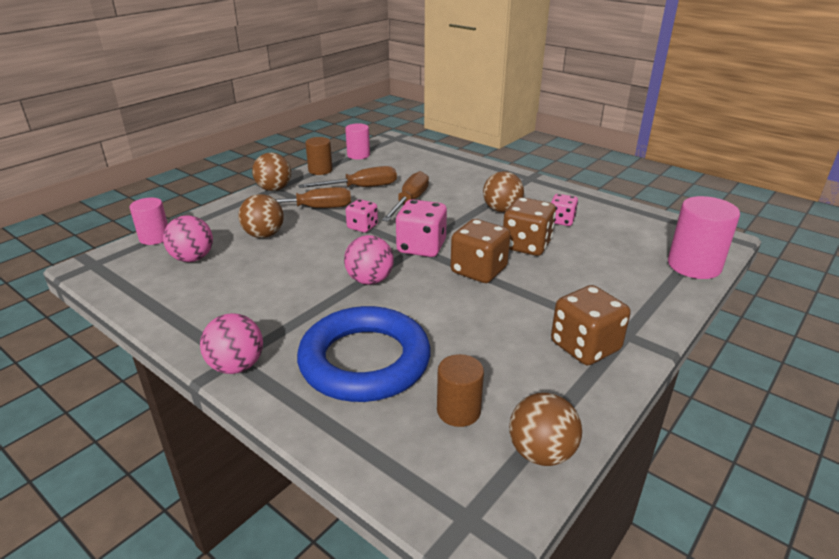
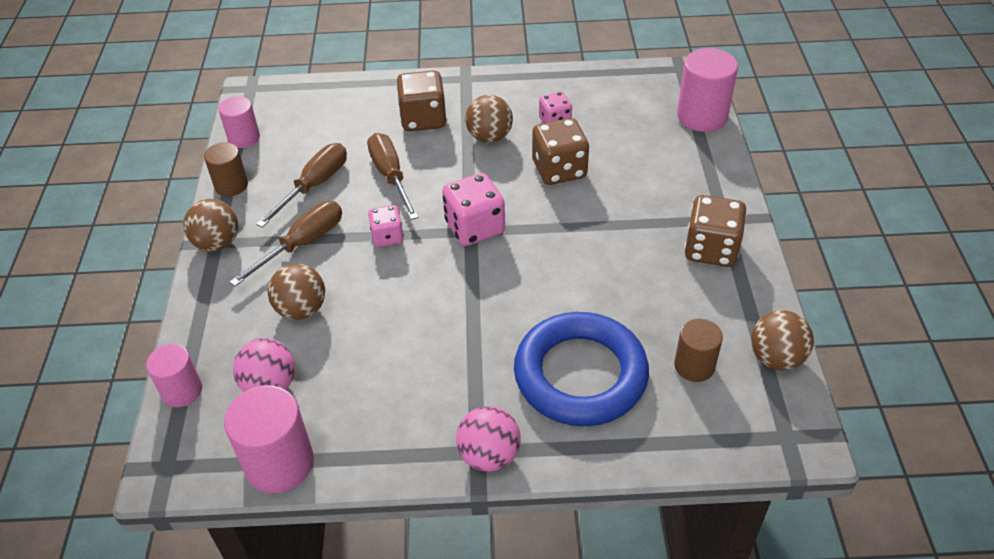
camera: 40 degrees left, 15 degrees up
pink ball [344,235,394,285] -> none
brown dice [450,219,511,283] -> brown dice moved to [396,70,446,131]
none -> pink cylinder [224,385,314,493]

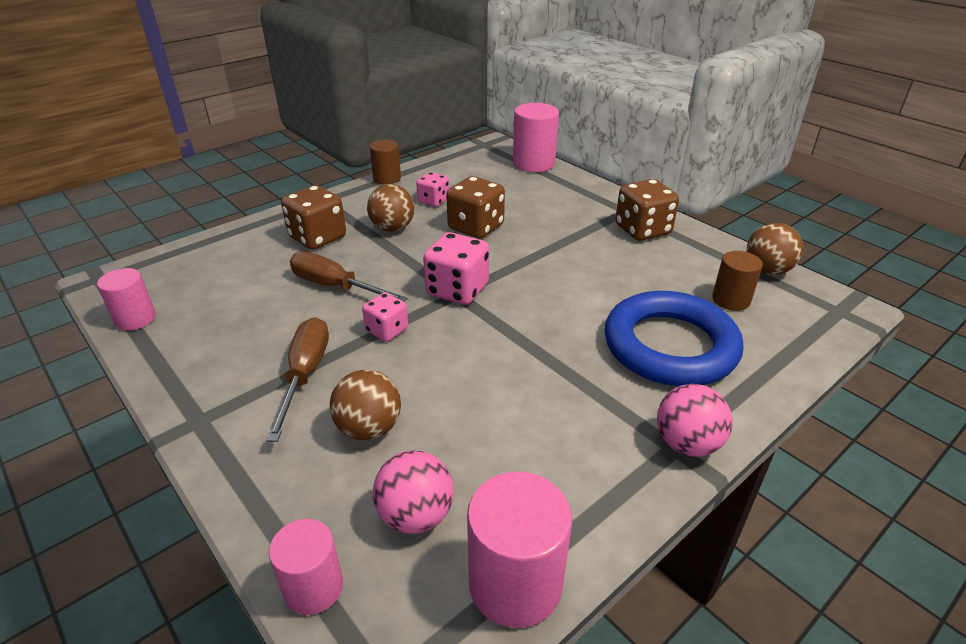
camera: 40 degrees left, 10 degrees down
brown ball [183,199,238,252] -> none
brown cylinder [204,142,248,197] -> brown cylinder moved to [369,140,401,185]
brown screwdriver [256,143,347,228] -> none

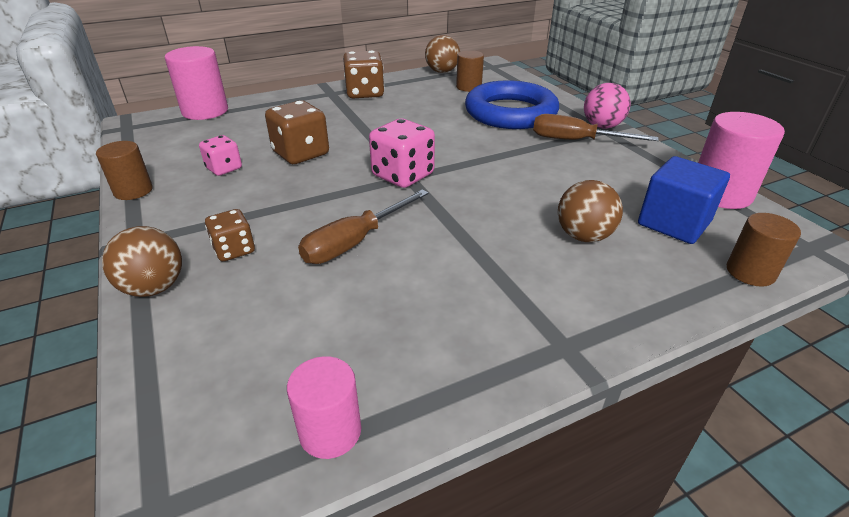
camera: 75 degrees left, 0 degrees up
brown screwdriver [266,317,329,442] -> brown screwdriver moved to [533,114,659,141]
pink cylinder [269,519,343,615] -> brown cylinder [727,213,801,287]
brown dice [281,185,346,250] -> brown dice [205,209,255,261], size x0.61
pink dice [362,292,408,342] -> none
brown ball [367,184,414,232] -> brown ball moved to [102,226,182,297]
pink ball [373,450,454,534] -> blue cube [638,156,730,244]

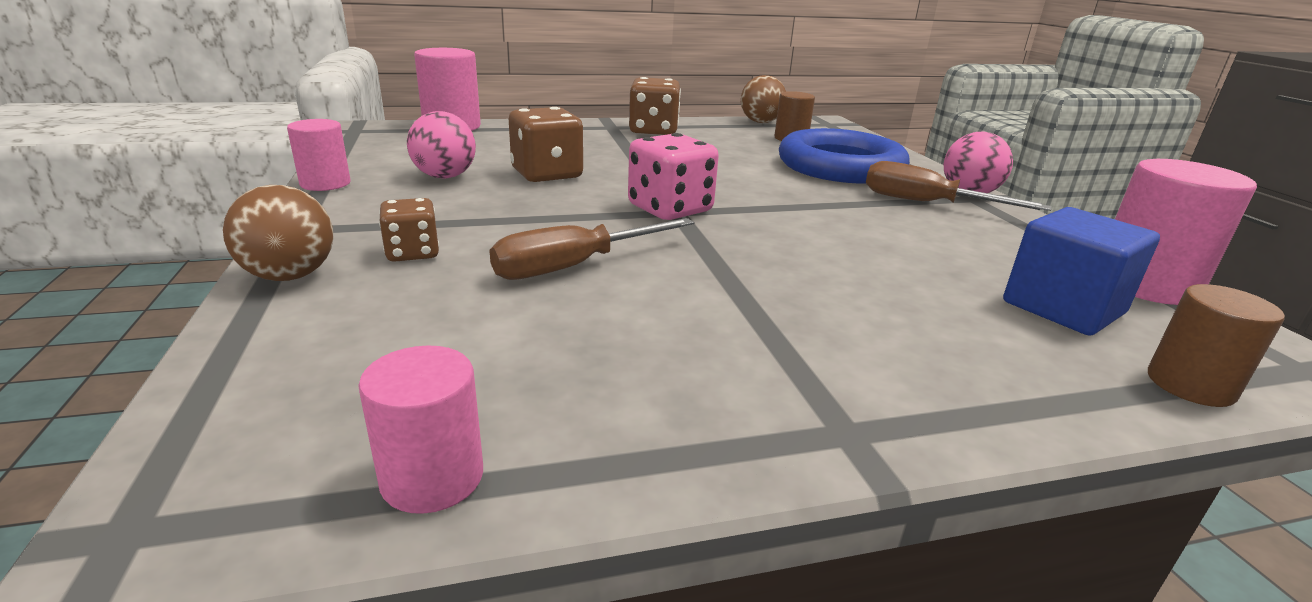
camera: 10 degrees right, 10 degrees down
brown cylinder [96,141,153,200] -> pink cylinder [287,119,350,191]
pink dice [199,135,242,176] -> pink ball [407,111,476,179]
brown ball [558,180,623,242] -> none

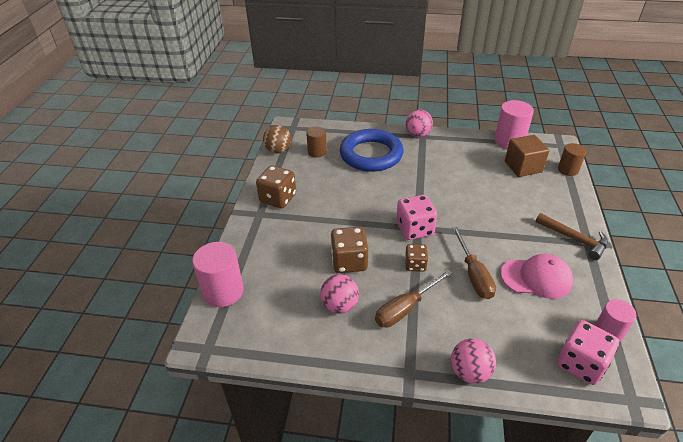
camera: 65 degrees left, 15 degrees up
brown ball [223,185,333,281] -> pink ball [451,338,496,384]
pink cylinder [287,119,350,191] -> none
brown dice [379,198,439,262] -> brown dice moved to [405,244,428,272]
brown screwdriver [866,161,1051,211] -> brown screwdriver moved to [375,270,452,328]
blue cube [1003,207,1160,336] -> brown cube [505,135,549,177]
none -> pink cap [501,254,573,299]
none -> brown hammer [536,213,608,260]
none -> pink dice [557,320,619,385]

